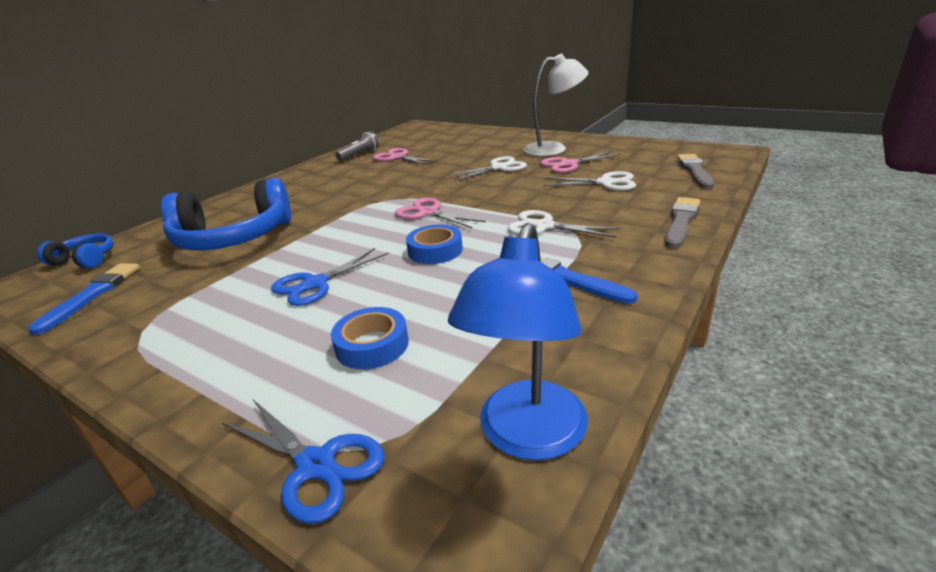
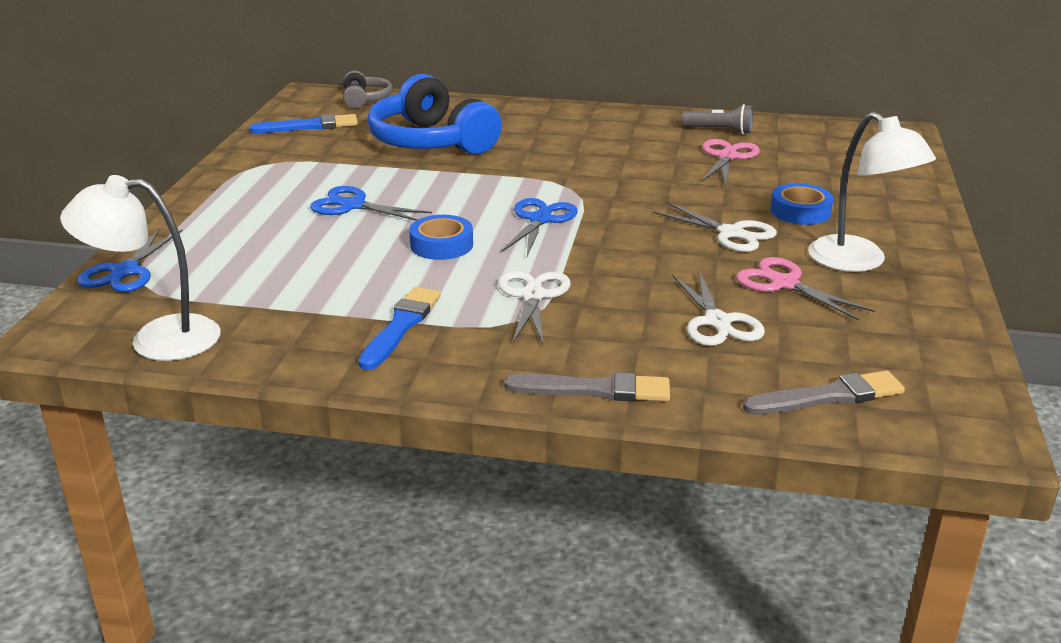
camera: 65 degrees right, 0 degrees up
blue headphones [37,233,114,268] -> grey headphones [343,71,392,109]
blue tape [331,307,409,369] -> blue tape moved to [771,183,834,225]
pink scissors [395,198,486,228] -> blue scissors [501,198,578,256]
blue lamp [448,223,588,460] -> white lamp [60,175,221,361]

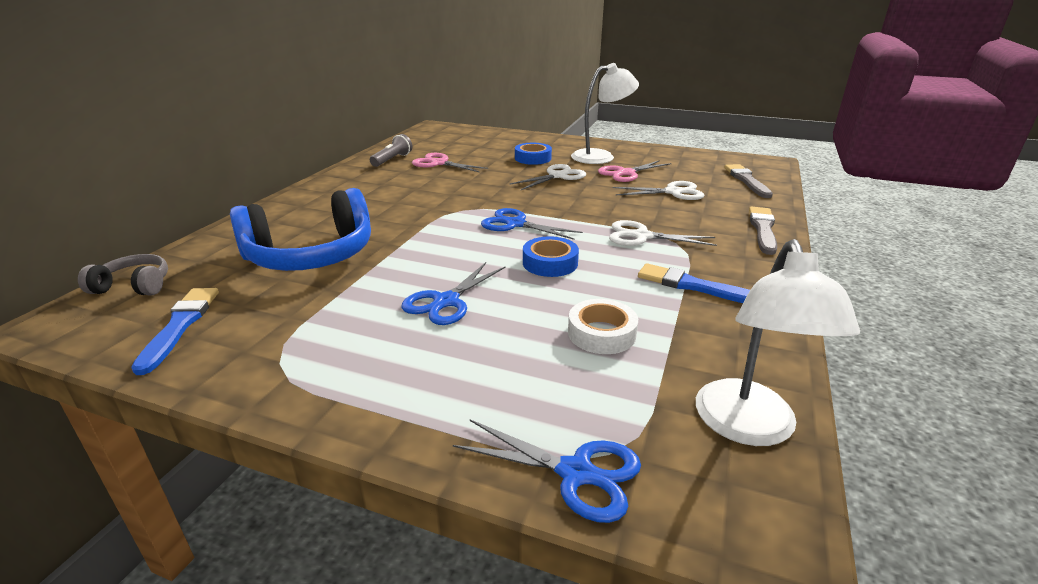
camera: 80 degrees left, 0 degrees up
none -> white tape [568,299,638,354]

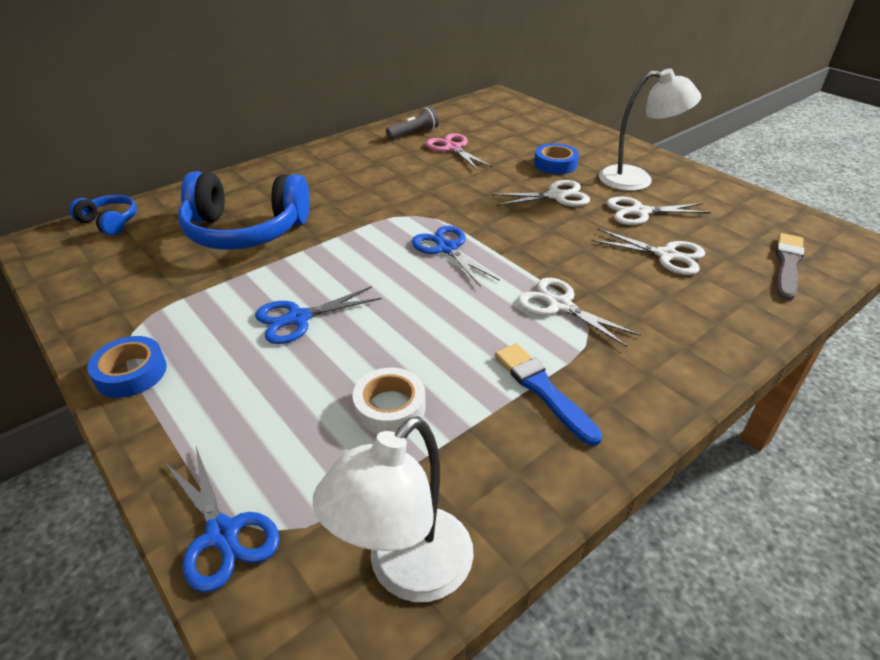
camera: 30 degrees right, 10 degrees up
grey headphones [78,254,168,296] -> blue headphones [69,195,137,236]
blue brush [131,288,219,375] -> none
blue tape [523,236,579,277] -> blue tape moved to [87,336,167,398]
pink scissors [598,160,671,182] -> white scissors [607,196,711,225]
grey brush [749,207,777,255] -> none

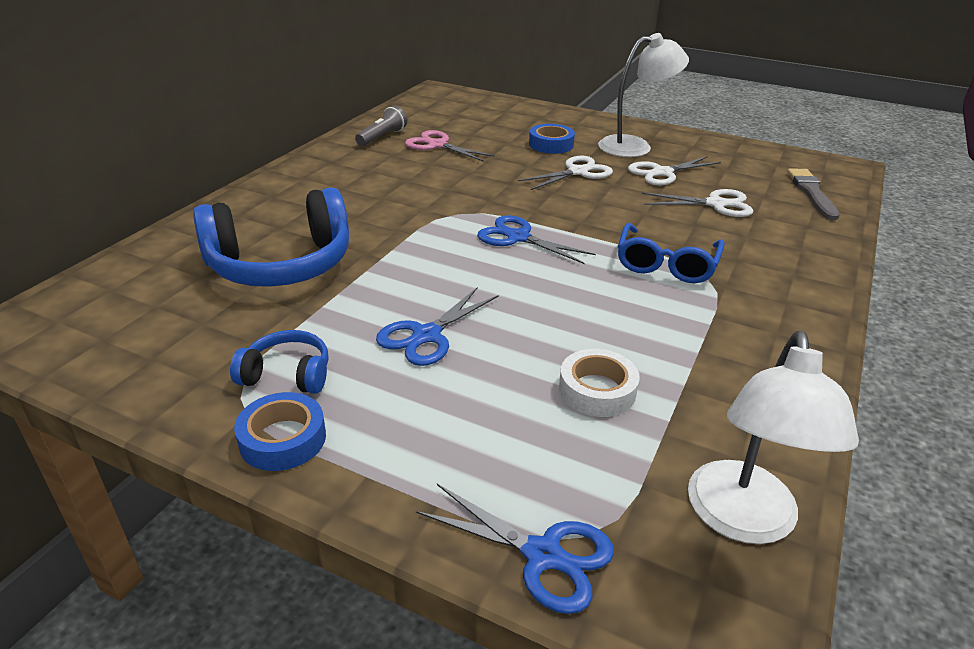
camera: 25 degrees left, 5 degrees down
blue headphones [69,195,137,236] -> blue headphones moved to [230,330,329,394]
blue brush [495,343,603,446] -> none
white scissors [517,278,641,348] -> blue glasses [618,223,725,283]

